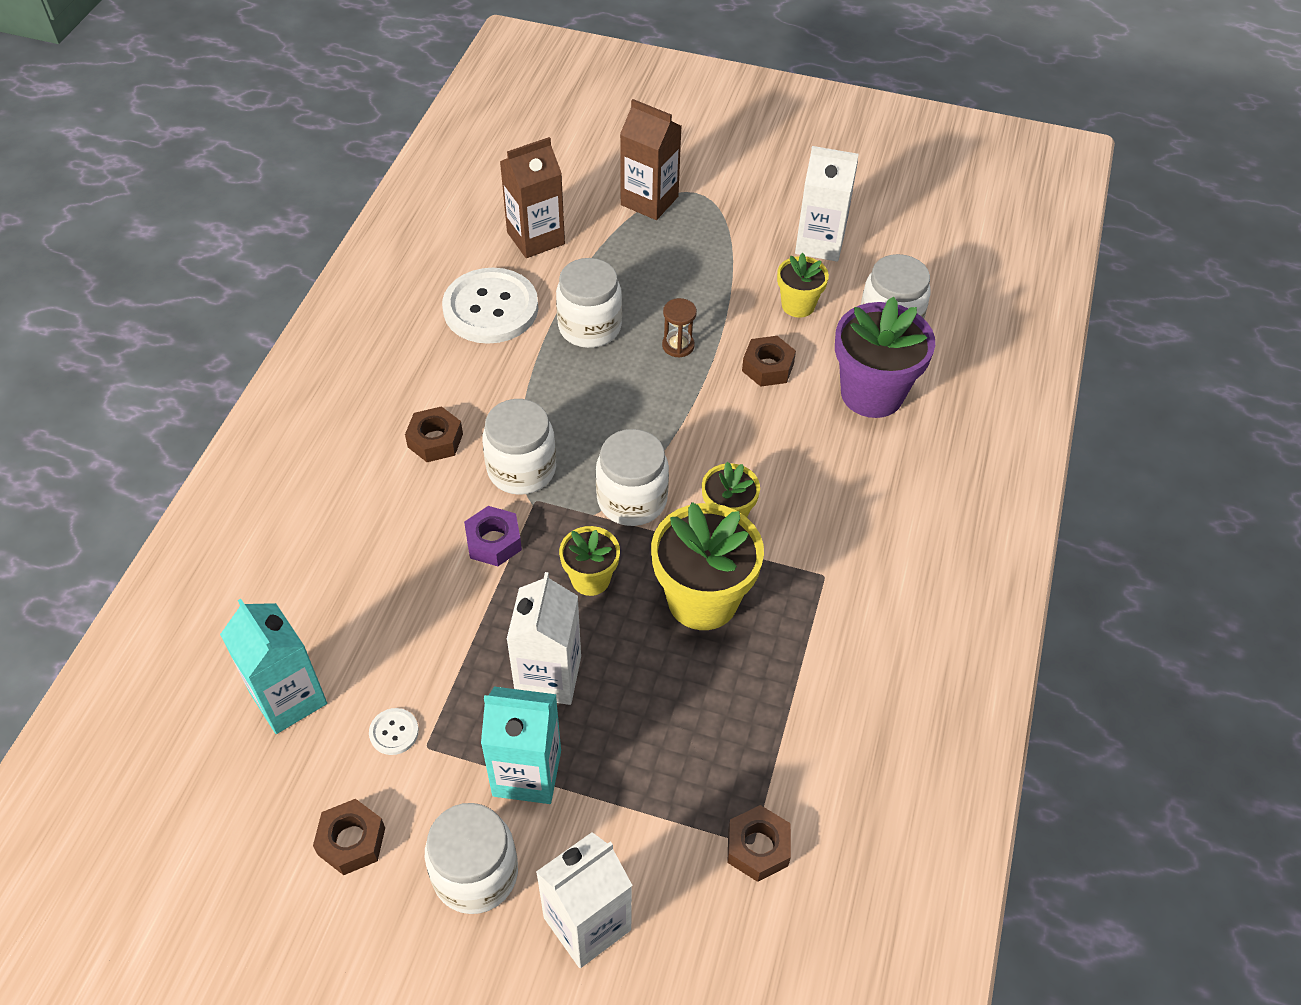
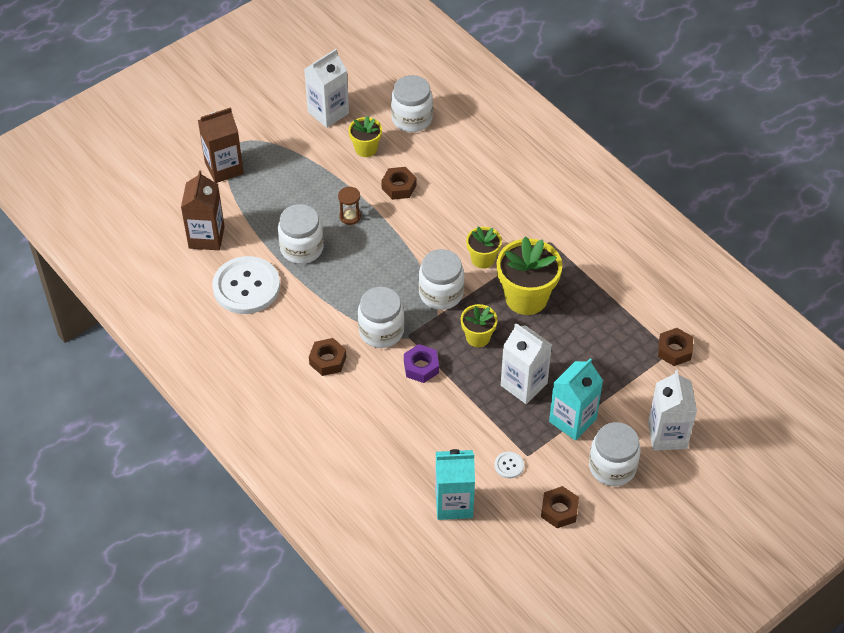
camera: 55 degrees left, 0 degrees up
purple flower pot [835,296,935,418] -> none

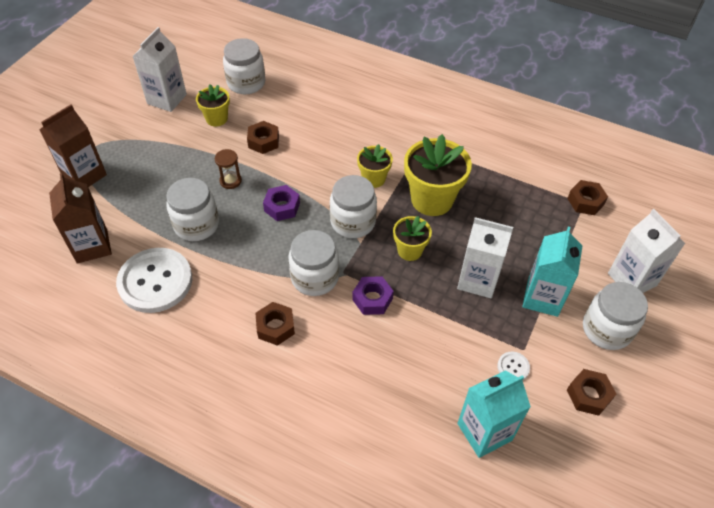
camera: 25 degrees left, 0 degrees up
none -> purple nut [263,185,300,221]

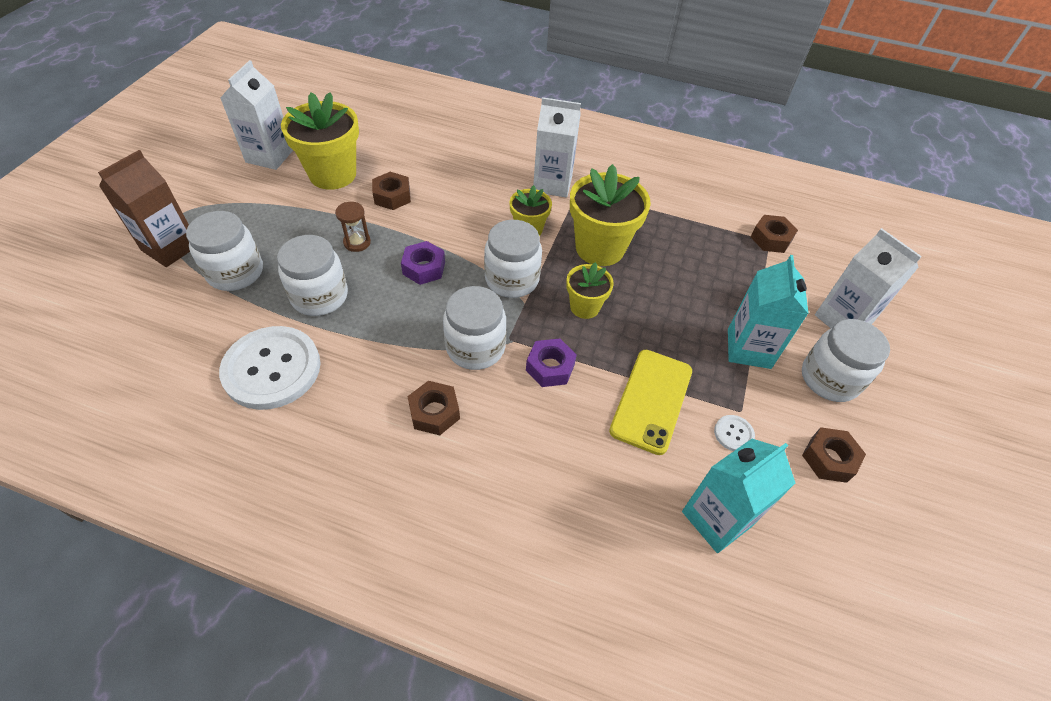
camera: 10 degrees left, 0 degrees up
brown carton [49,173,112,263] -> none
yellow flower pot [196,84,230,126] -> yellow flower pot [281,92,359,190], size x1.79
white jar [223,38,265,94] -> white jar moved to [186,211,263,291]
white carton [457,217,513,298] -> white carton moved to [533,97,581,197]
none -> yellow phone [609,350,692,455]

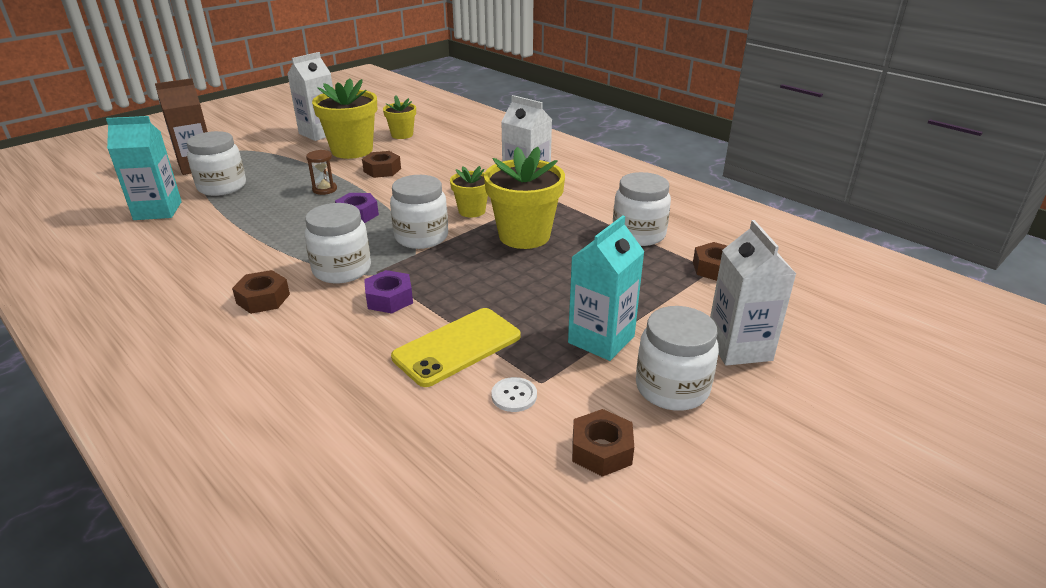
camera: 30 degrees right, 20 degrees down
white button [219,326,321,410] -> none
white jar [277,235,348,316] -> white jar moved to [613,172,671,246]
yellow flower pot [566,262,614,319] -> yellow flower pot moved to [383,95,416,139]
turquoise carton [682,439,795,553] -> turquoise carton moved to [106,116,182,220]

